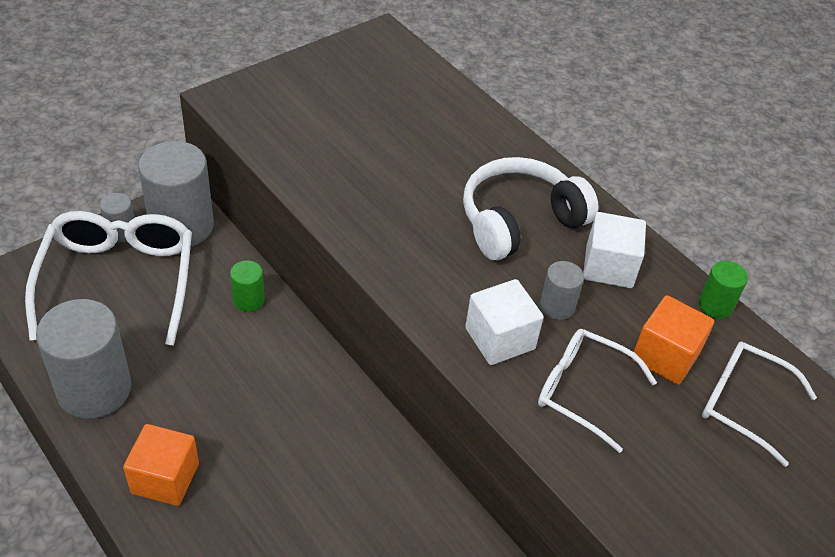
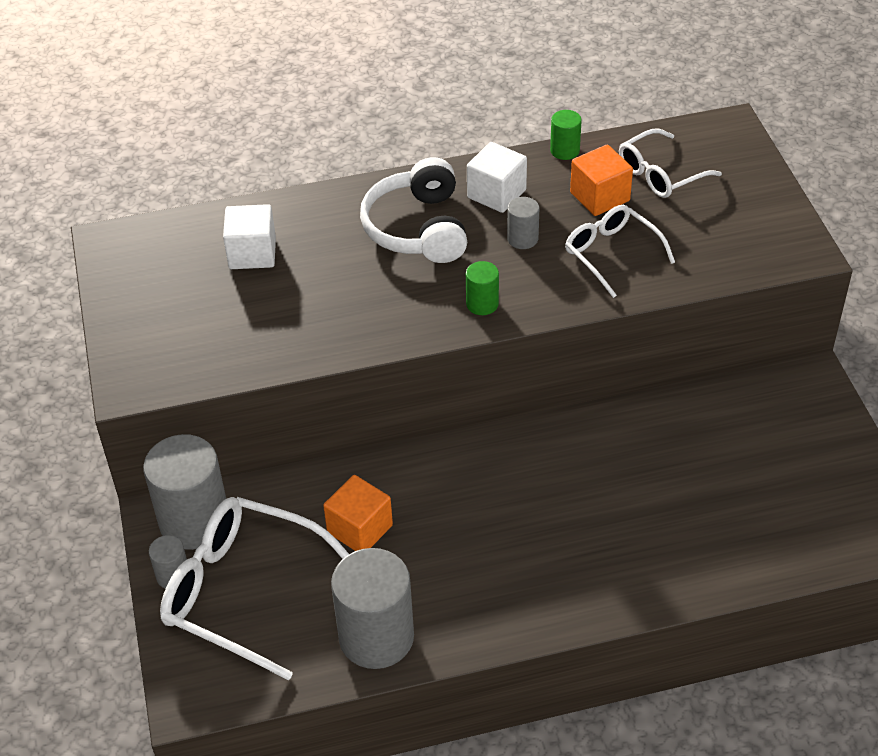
camera: 60 degrees left, 0 degrees up
orange cube [123,424,199,506] -> orange cube moved to [323,475,393,551]
green cylinder [230,261,265,312] -> green cylinder moved to [466,261,499,315]
white cube [465,279,544,365] -> white cube moved to [223,204,276,269]
white glasses [538,329,657,453] -> white glasses turned 90 degrees clockwise [565,205,675,298]

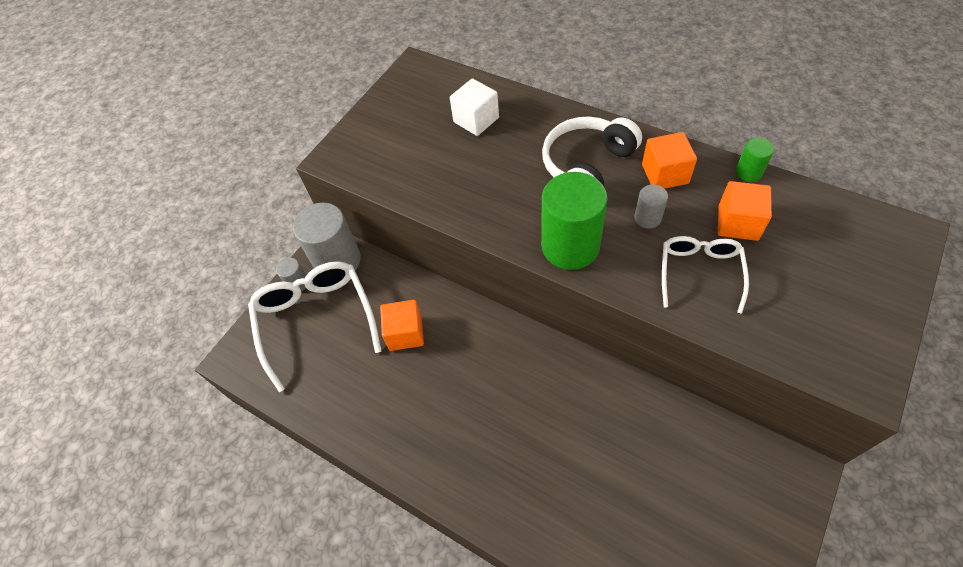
camera: 50 degrees right, 10 degrees up
grey cylinder [331,548,414,669] -> none
green cylinder [466,261,499,315] -> green cylinder [541,172,608,270], size x2.13
white cube [467,142,527,213] -> orange cube [642,132,697,189]
white glasses [619,129,722,198] -> none

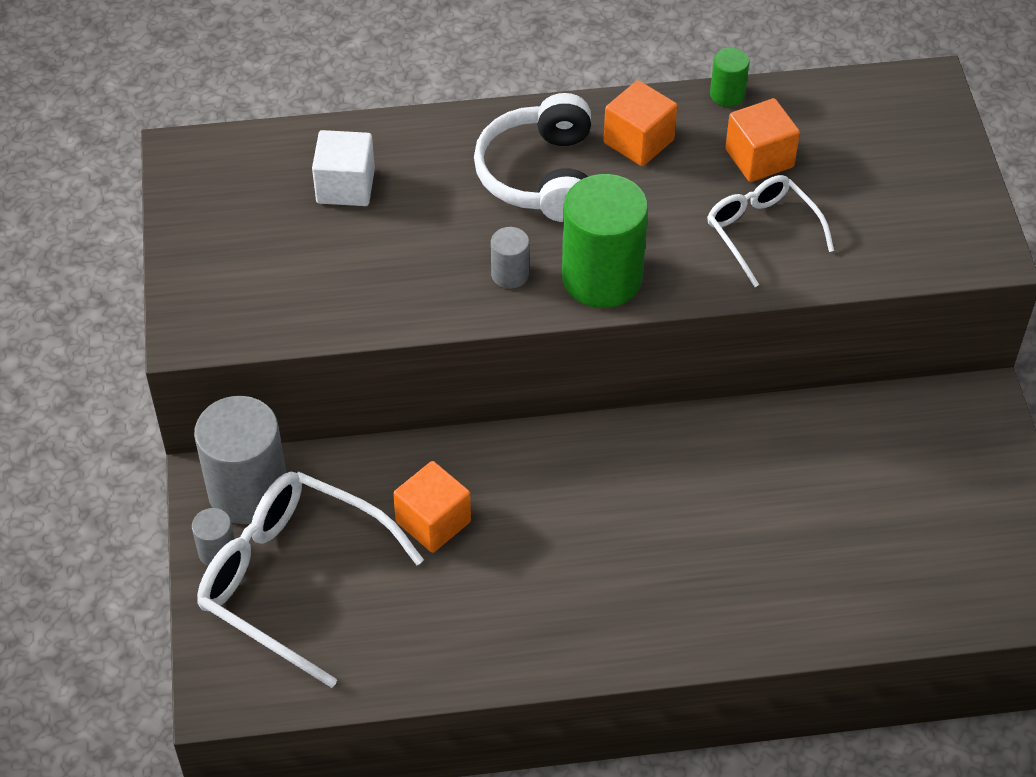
camera: 45 degrees left, 5 degrees down
grey cylinder [634,184,668,229] -> grey cylinder moved to [491,227,529,289]

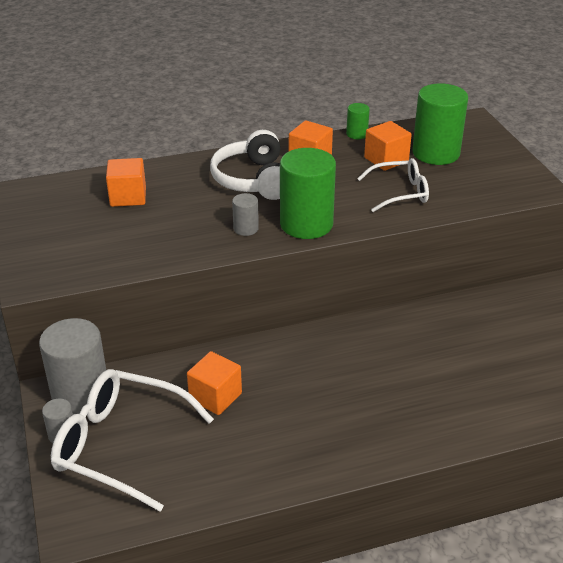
camera: 10 degrees left, 15 degrees down
white cube [312,130,375,206] -> orange cube [106,158,146,207]
white glasses [707,175,834,287] -> white glasses turned 120 degrees clockwise [357,158,429,212]
none -> green cylinder [412,83,468,165]

